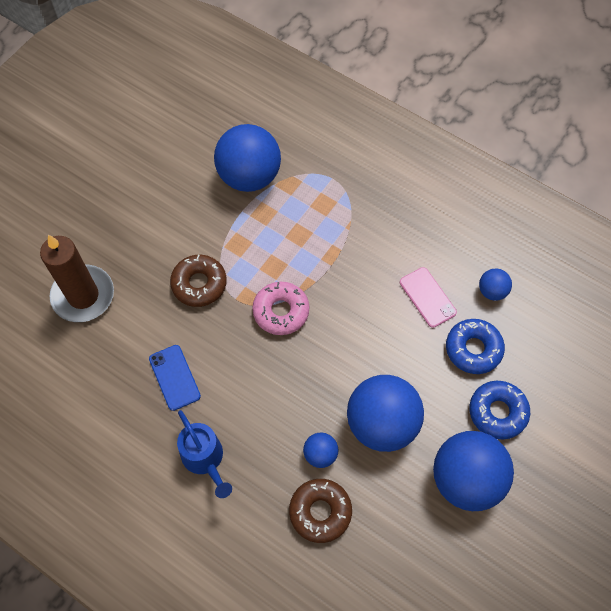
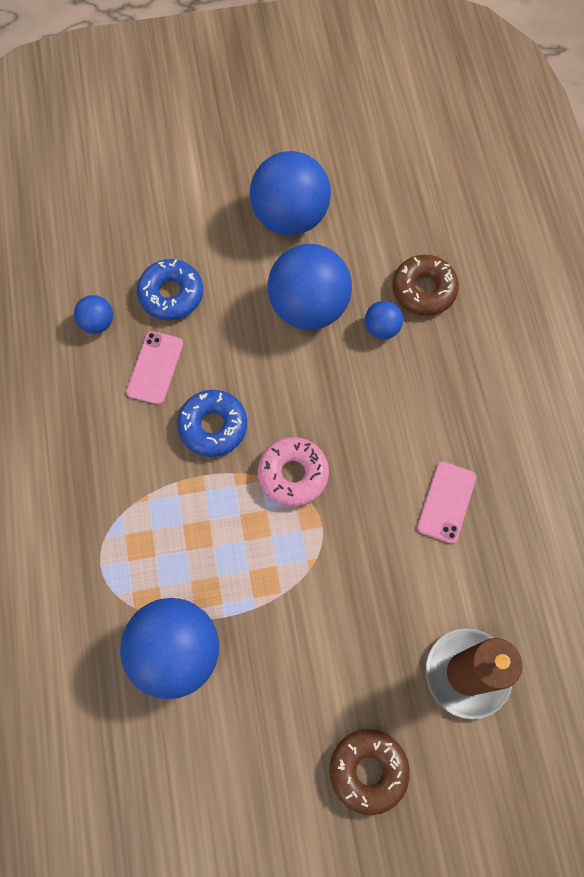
camera: 135 degrees left, 5 degrees up
blue phone [149,345,201,411] -> pink phone [417,462,476,544]
brown donut [170,255,227,307] -> brown donut moved to [329,729,410,815]
blue watering can [177,410,232,498] -> none
blue donut [470,381,530,440] -> blue donut moved to [177,390,247,457]

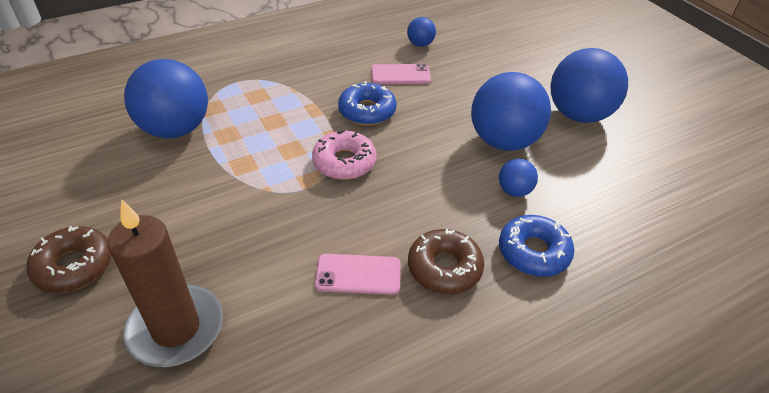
camera: 70 degrees right, 25 degrees down
blue donut [137,259,203,320] -> blue donut moved to [499,215,574,277]
brown donut [392,255,459,316] -> brown donut moved to [408,229,484,294]

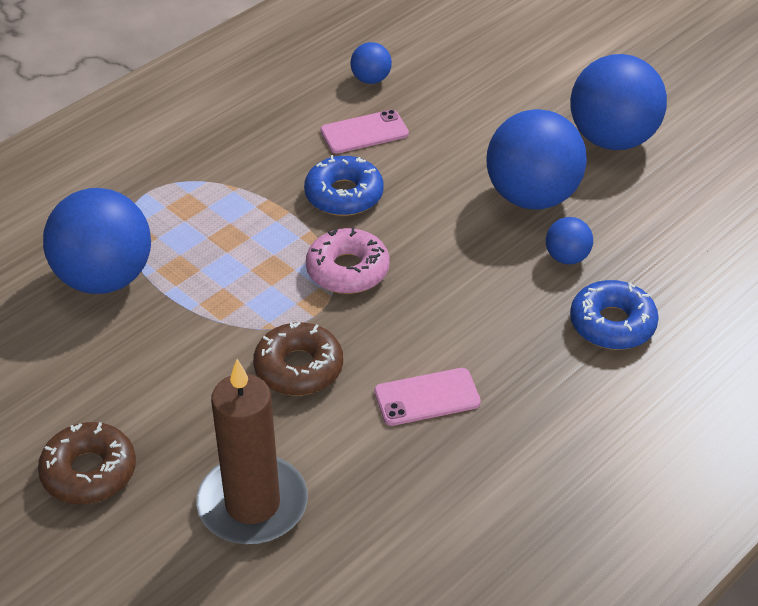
camera: 15 degrees left, 0 degrees up
brown donut [408,229,484,294] -> brown donut moved to [253,322,343,396]

